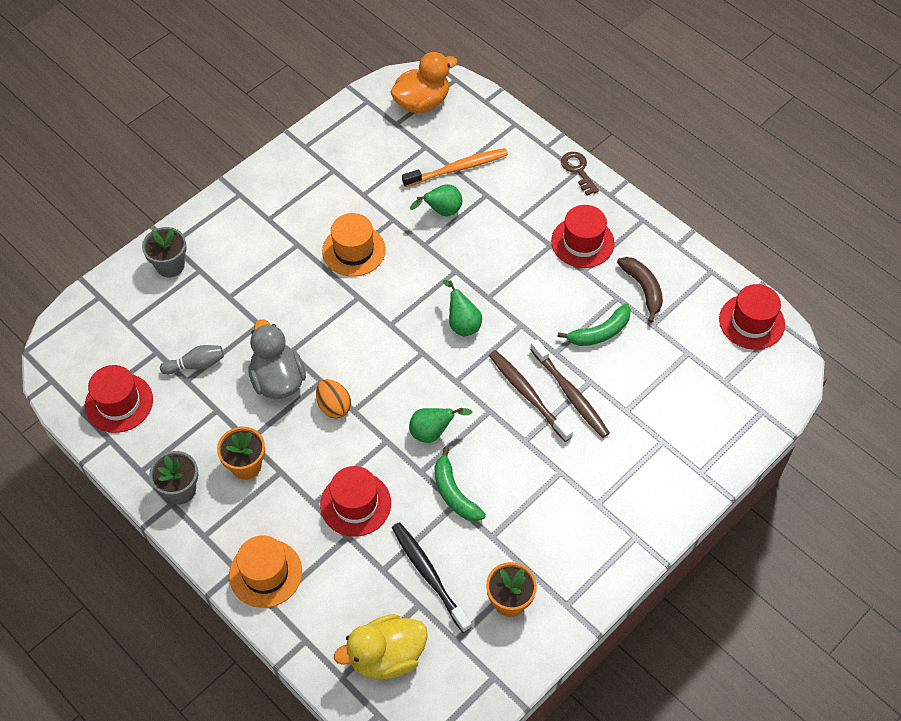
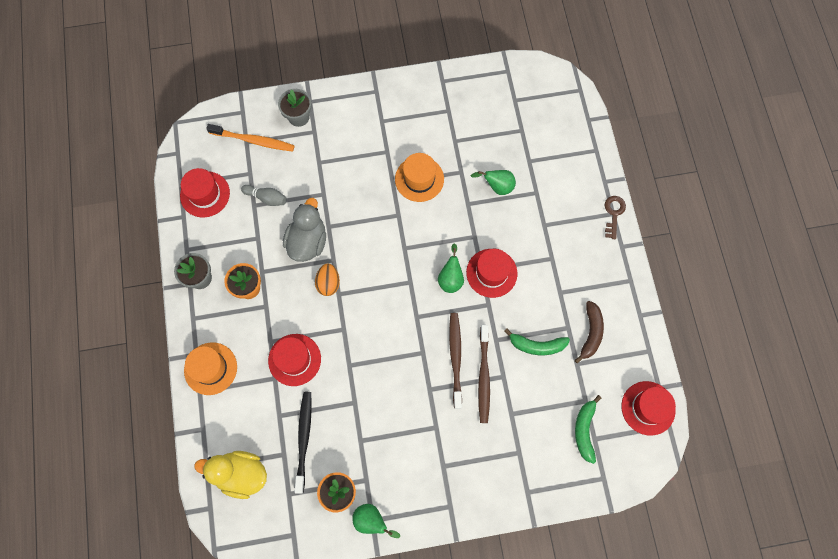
camera: 35 degrees right, 15 degrees up
orange duck [390,52,458,113] -> none
orange toothbrush [402,148,508,187] -> orange toothbrush moved to [206,124,295,152]
green pear [409,408,472,443] -> green pear moved to [352,504,400,538]
green banana [435,447,486,521] -> green banana moved to [575,395,601,464]
red hat [551,205,615,268] -> red hat moved to [466,249,517,298]

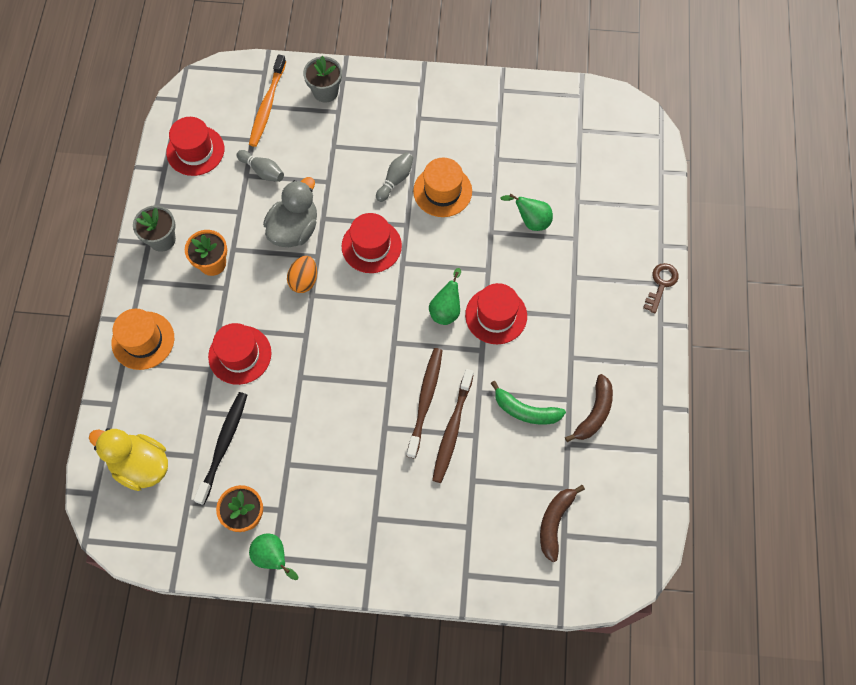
camera: 15 degrees right, 5 degrees down
orange toothbrush [206,124,295,152] -> orange toothbrush turned 75 degrees clockwise [249,54,286,147]
green banana [575,395,601,464] -> brown banana [540,485,585,562]
red hat [621,381,676,436] -> red hat moved to [342,213,402,273]
none -> grey bowling pin [376,152,413,202]

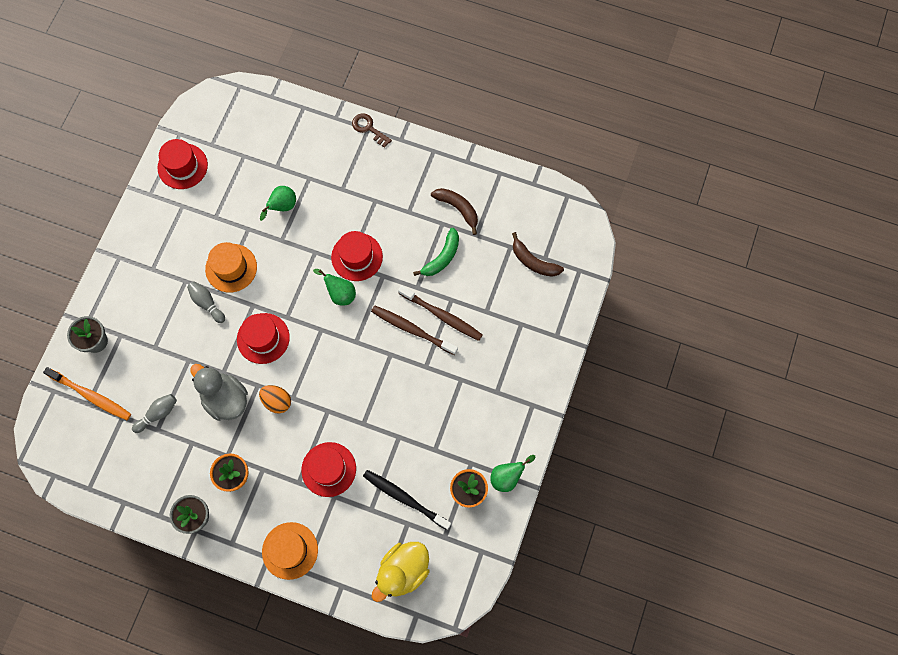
camera: 75 degrees left, 5 degrees up
red hat [166,117,224,176] -> red hat moved to [157,139,208,189]

